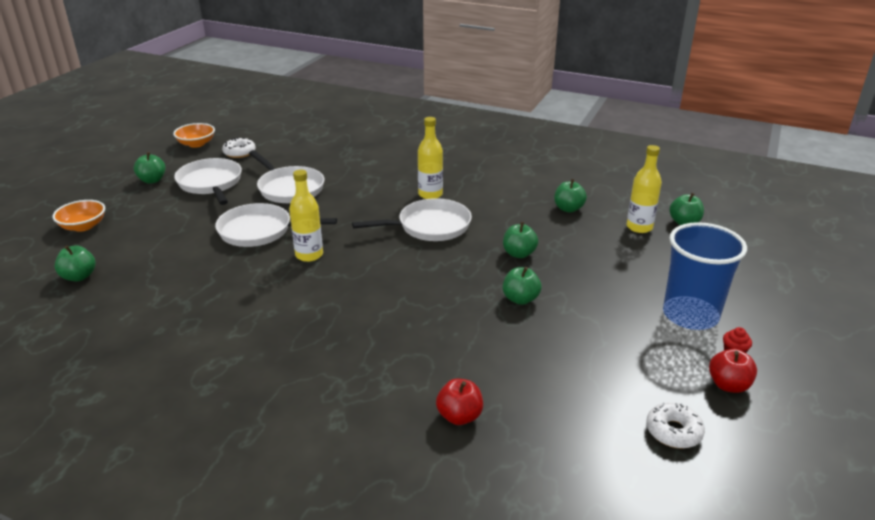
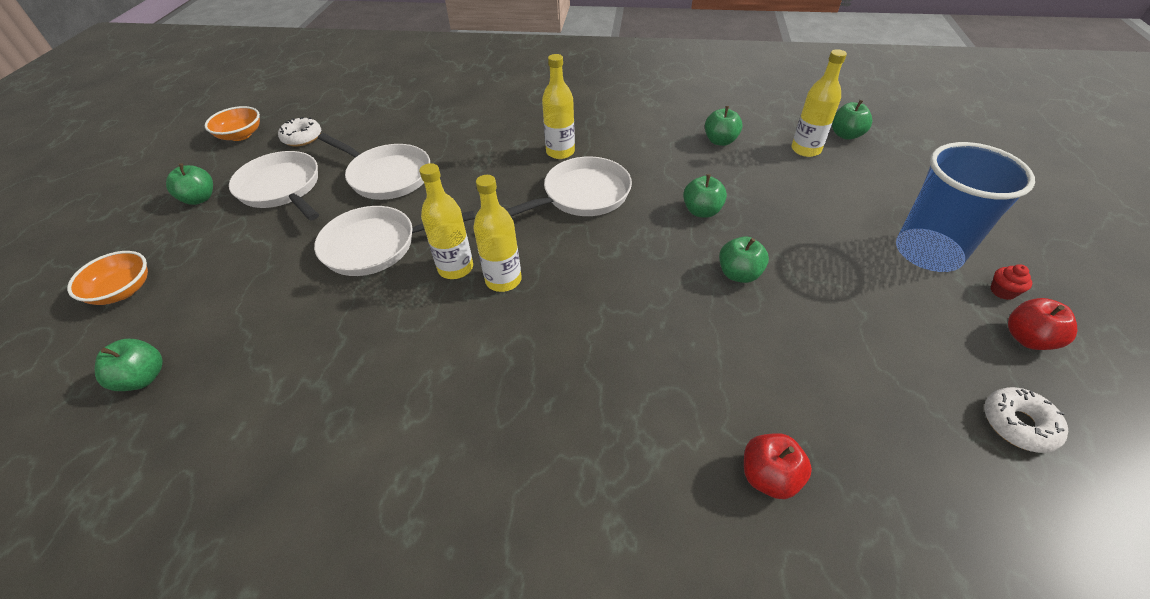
camera: 15 degrees left, 15 degrees up
none -> yellow bottle [473,175,522,292]

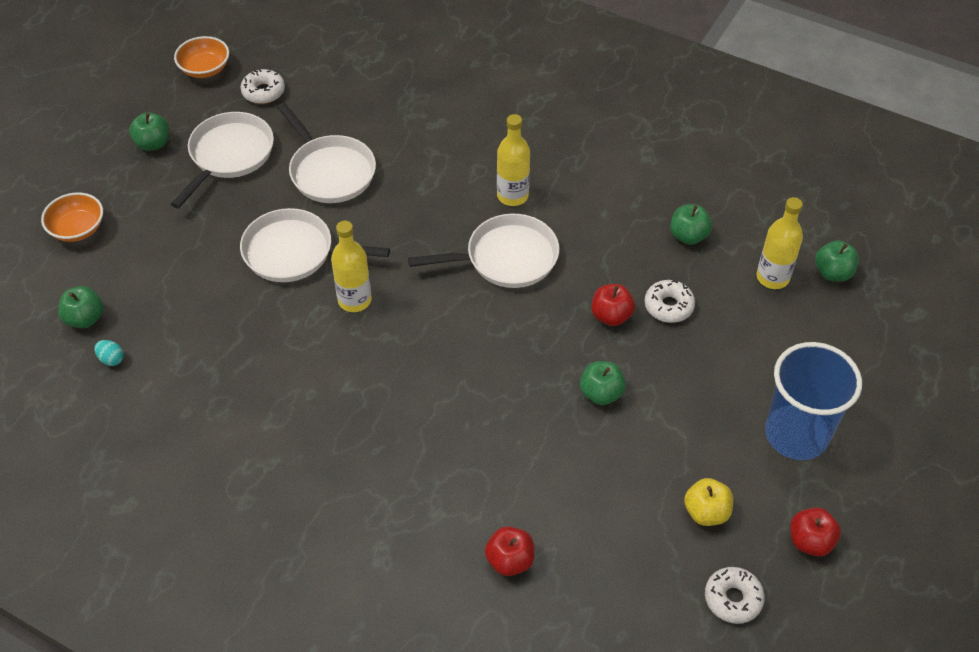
camera: 20 degrees right, 5 degrees up
white pan [229,151,319,221] -> white pan turned 45 degrees clockwise [171,112,274,208]
yellow bottle [473,175,522,292] -> none
green apple [683,174,727,218] -> red apple [591,284,635,326]
red cupcake [991,264,1032,300] -> none
none -> turquoise egg [94,340,124,366]
none -> white donut [644,280,695,323]
none -> yellow apple [684,478,733,526]

